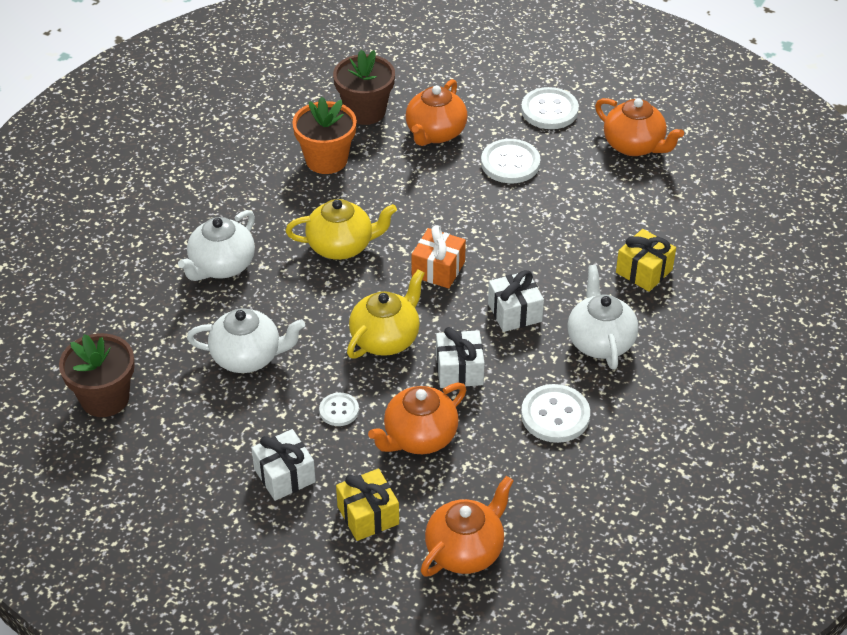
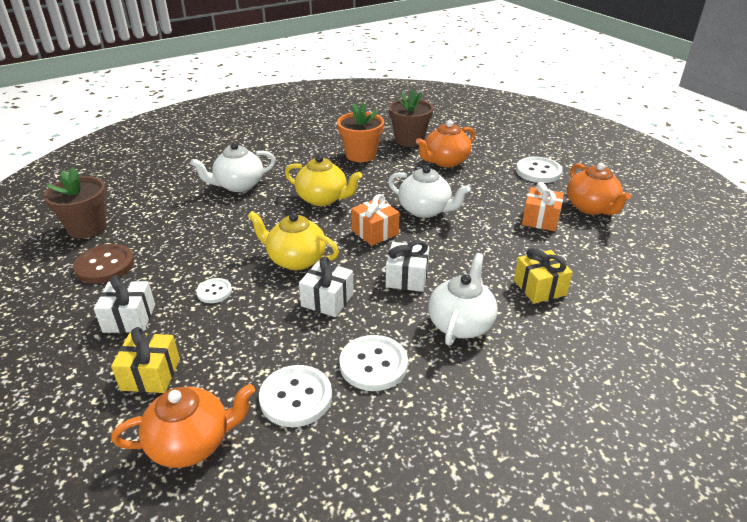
camera: 30 degrees right, 10 degrees down
white teapot [187,308,305,373] -> white teapot moved to [388,165,471,218]
yellow teapot [347,269,425,359] -> yellow teapot turned 135 degrees counterclockwise [248,211,339,270]
orange teapot [368,383,466,454] -> none
white button [481,139,540,183] -> white button moved to [259,365,332,427]
none -> brown button [73,244,134,283]
none -> orange gift [522,182,564,231]

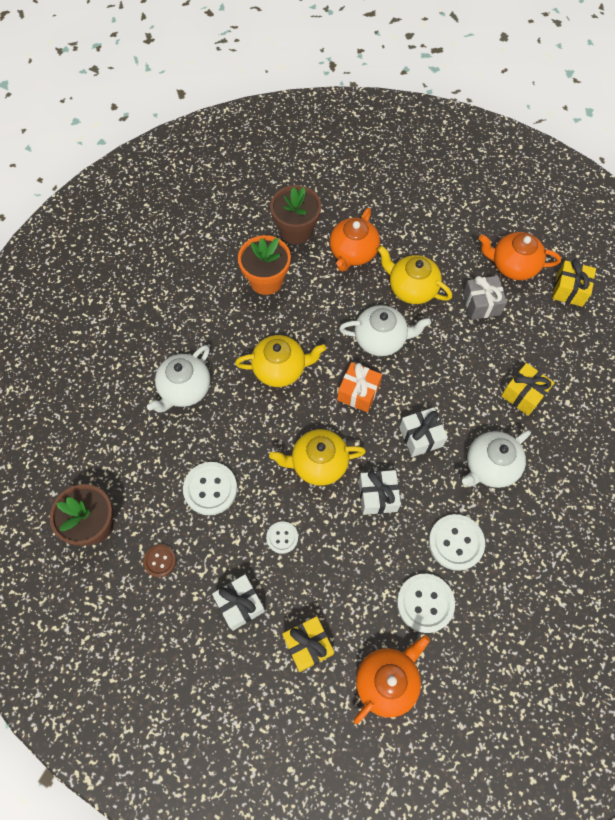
camera: 30 degrees left, 30 degrees up
brown button [73,244,134,283] -> brown button [143,544,176,578], size x0.58
white teapot [428,253,498,346] -> white teapot turned 120 degrees counterclockwise [462,430,531,488]
white button [516,157,563,183] -> white button moved to [183,462,237,515]
orange gift [522,182,564,231] -> grey gift [463,276,507,320]
orange teapot [567,163,631,215] -> orange teapot turned 150 degrees clockwise [479,232,561,280]
none -> yellow teapot [378,246,452,304]
none -> yellow gift [552,259,596,307]

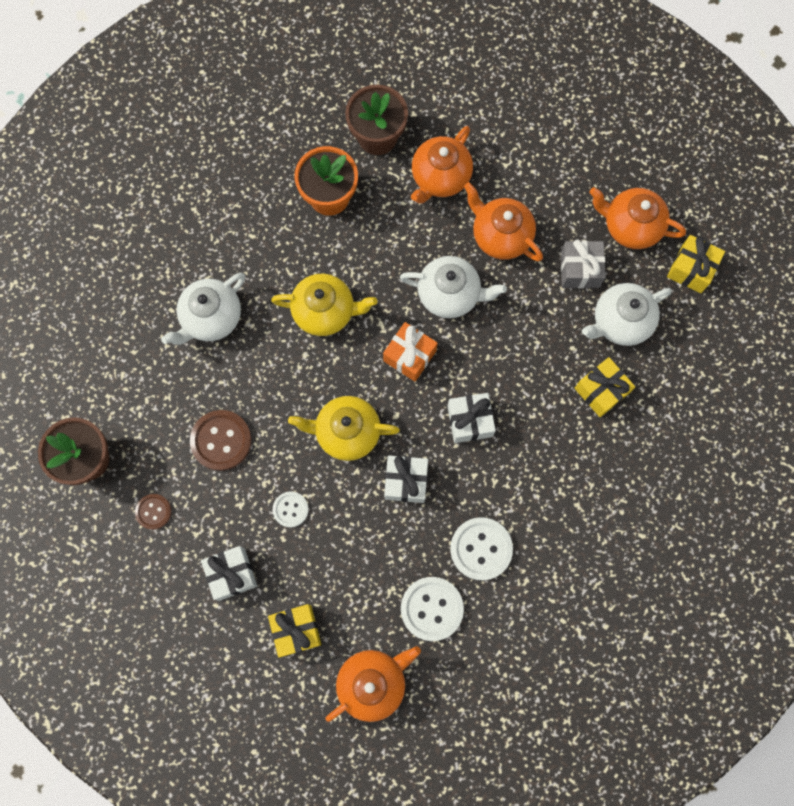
camera: 10 degrees right, 10 degrees up
white button [183,462,237,515] -> brown button [190,410,252,471]
yellow teapot [378,246,452,304] -> orange teapot [464,182,543,261]
white teapot [462,430,531,488] -> white teapot moved to [582,283,672,346]

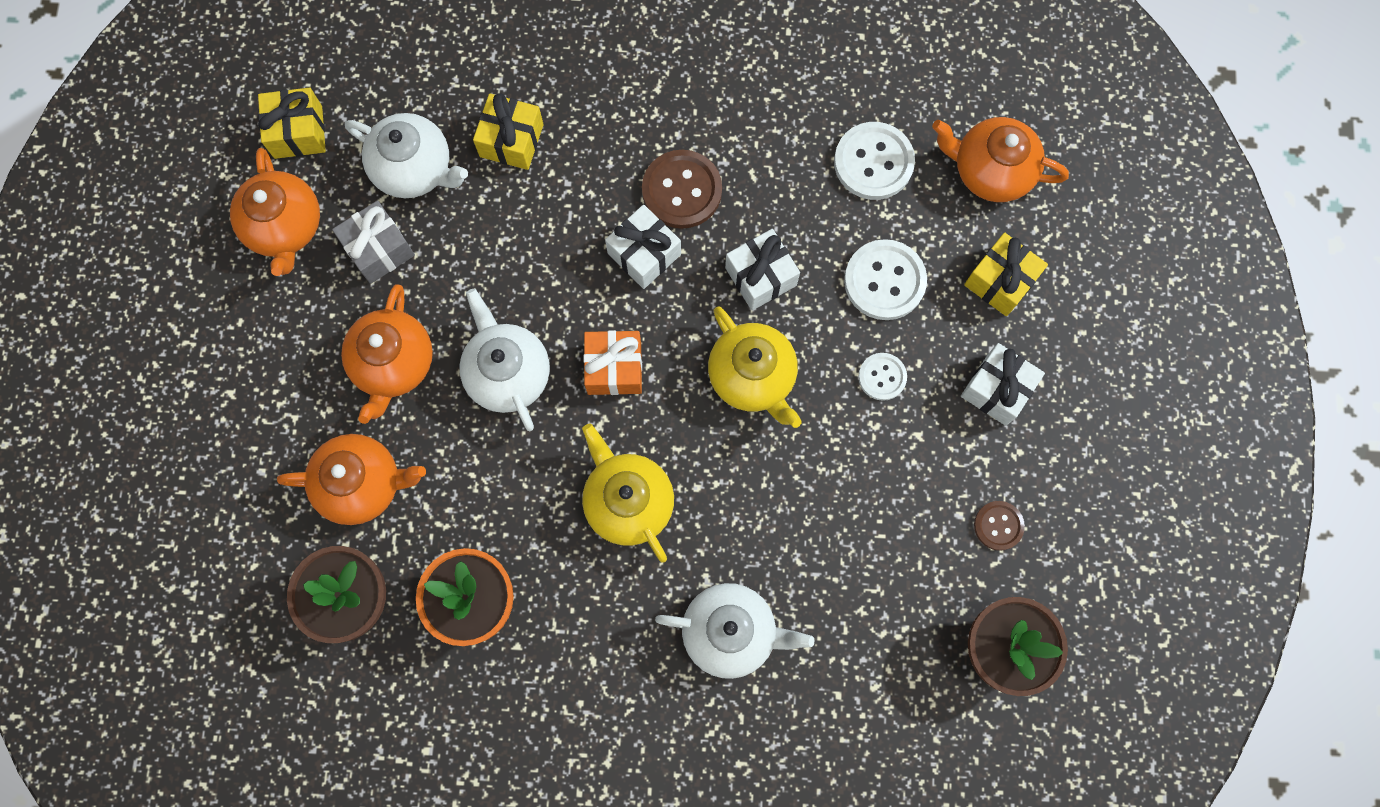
camera: 125 degrees left, 0 degrees up
brown button [190,410,252,471] -> brown button moved to [642,150,722,229]
white button [450,517,513,580] -> white button moved to [844,239,927,320]

